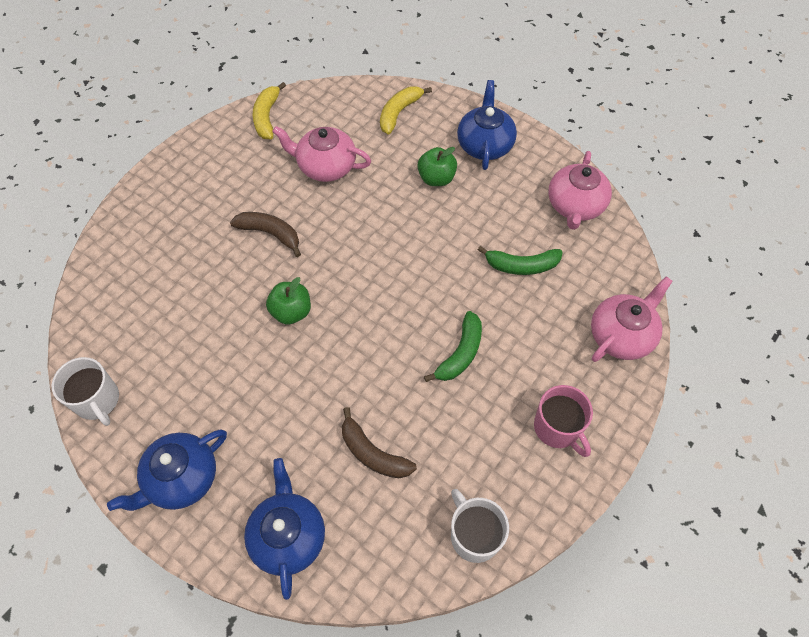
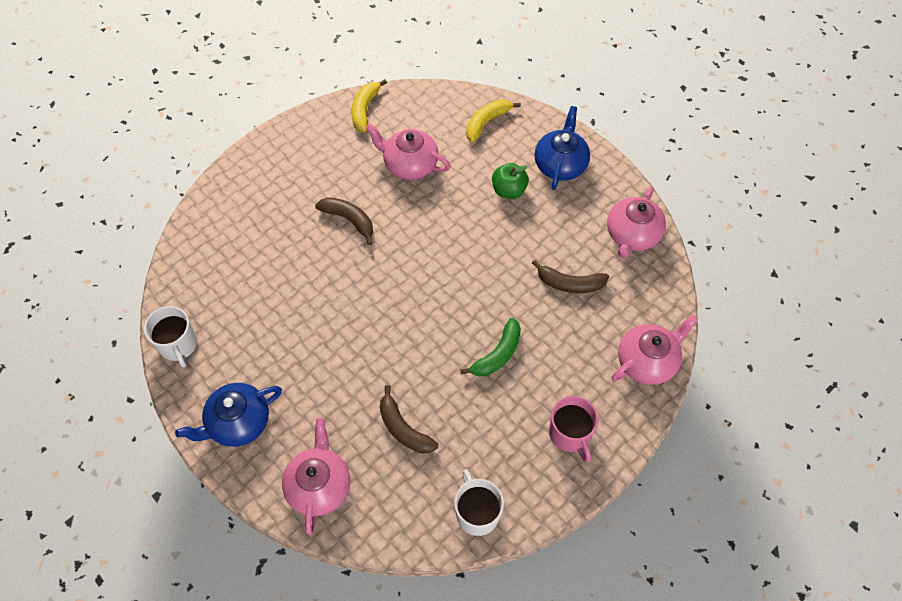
camera: 10 degrees right, 0 degrees up
blue teapot [244,458,325,600] -> pink teapot [282,418,350,535]
green apple [266,277,311,325] -> none
green banana [478,246,562,275] -> brown banana [532,260,609,293]

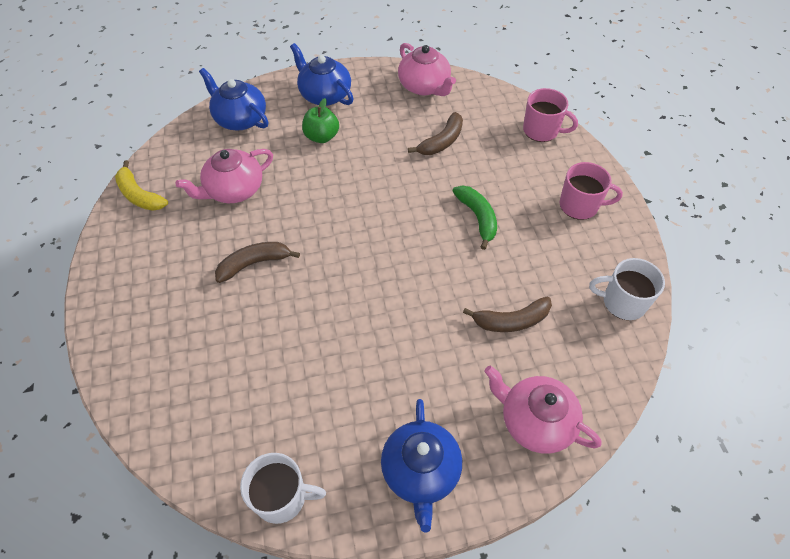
camera: 60 degrees left, 5 degrees down
yellow banana [466,99,521,143] -> blue teapot [199,68,268,131]
pink teapot [612,314,698,385] -> pink mug [523,88,578,142]

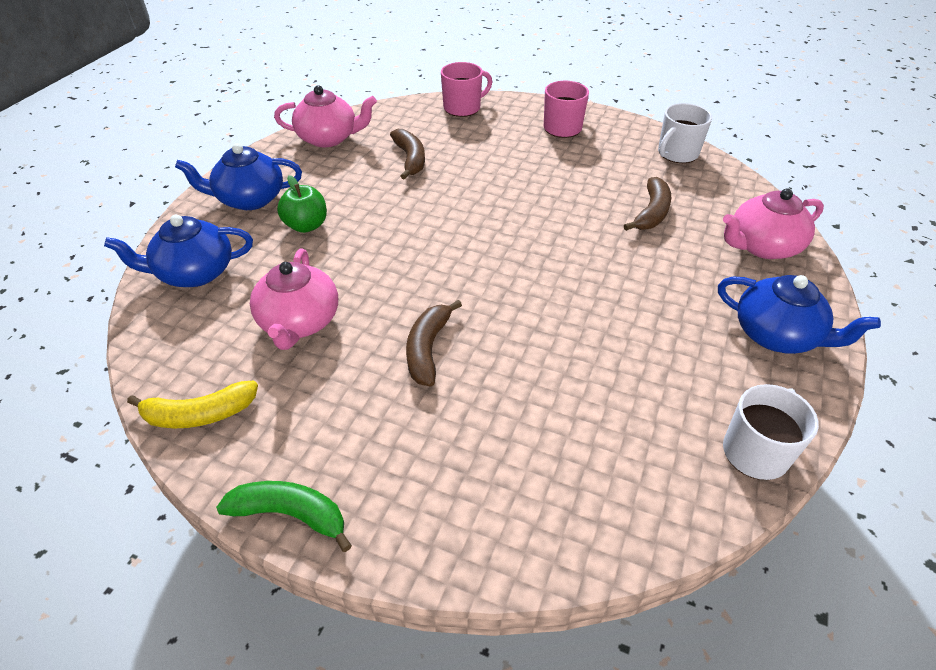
camera: 55 degrees left, 10 degrees down
green banana [453,186,497,250] -> green banana moved to [216,481,352,552]

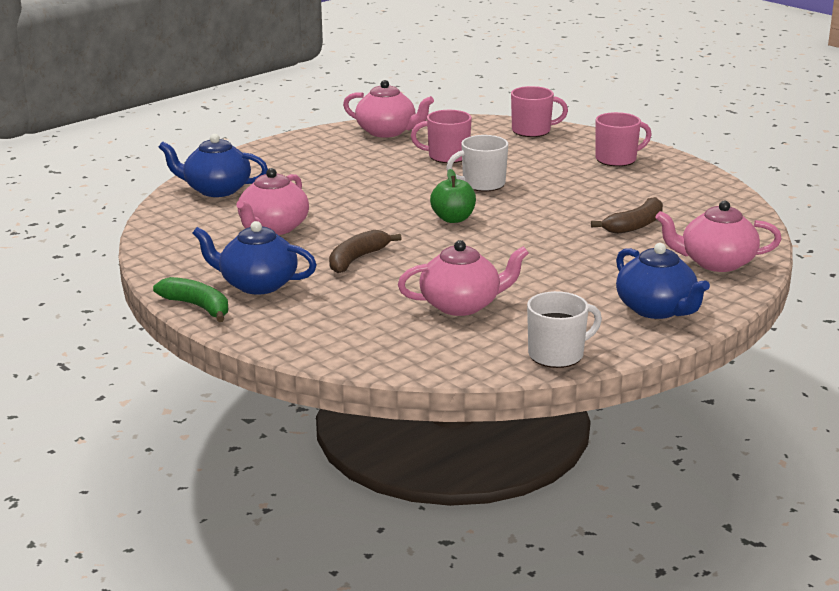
camera: 25 degrees right, 20 degrees down
yellow banana [127,381,258,428] -> none
blue teapot [175,143,302,210] -> blue teapot moved to [192,221,317,295]
green apple [277,175,327,233] -> green apple moved to [430,169,476,223]
brown banana [390,129,425,180] -> pink mug [411,110,472,163]
white mug [658,103,712,163] -> white mug moved to [446,135,508,191]
none -> pink teapot [398,240,529,316]

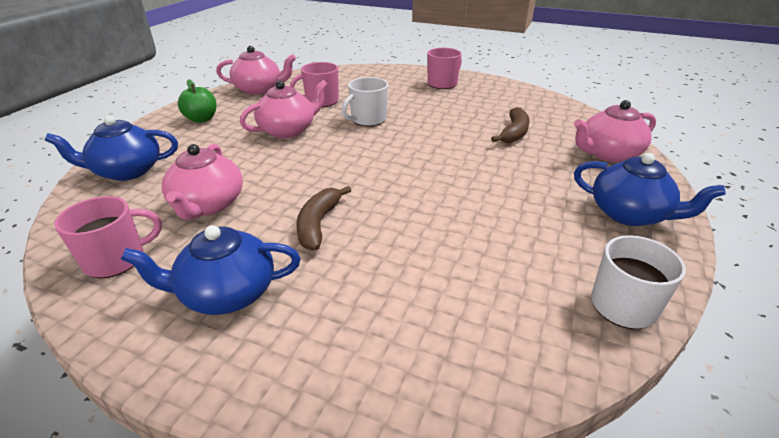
camera: 25 degrees left, 10 degrees up
green banana [153,277,228,322] -> none
pink teapot [398,240,529,316] -> pink teapot moved to [240,80,328,138]
green apple [430,169,476,223] -> green apple moved to [178,79,216,123]
pink mug [511,86,568,137] -> pink mug moved to [54,196,162,278]

